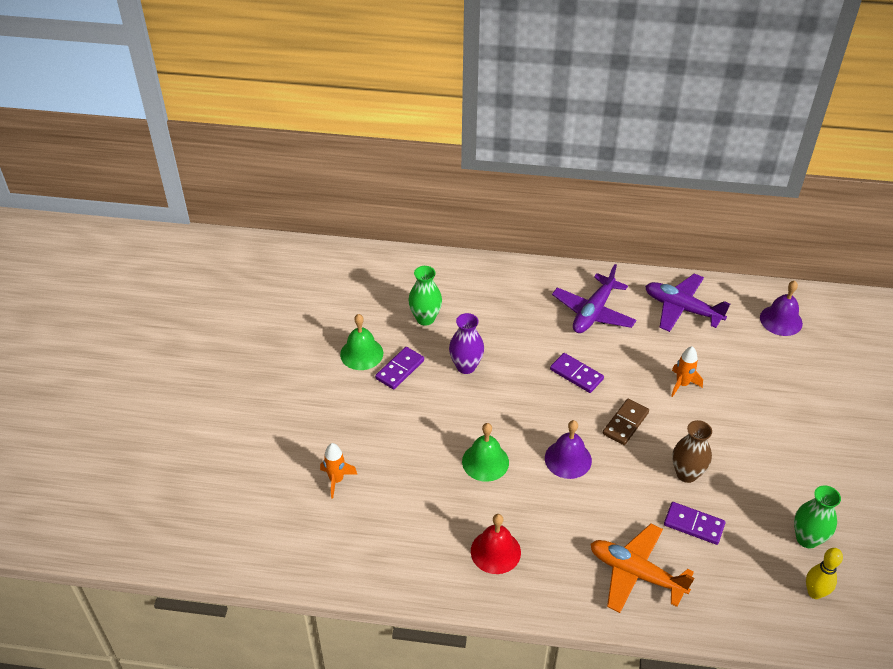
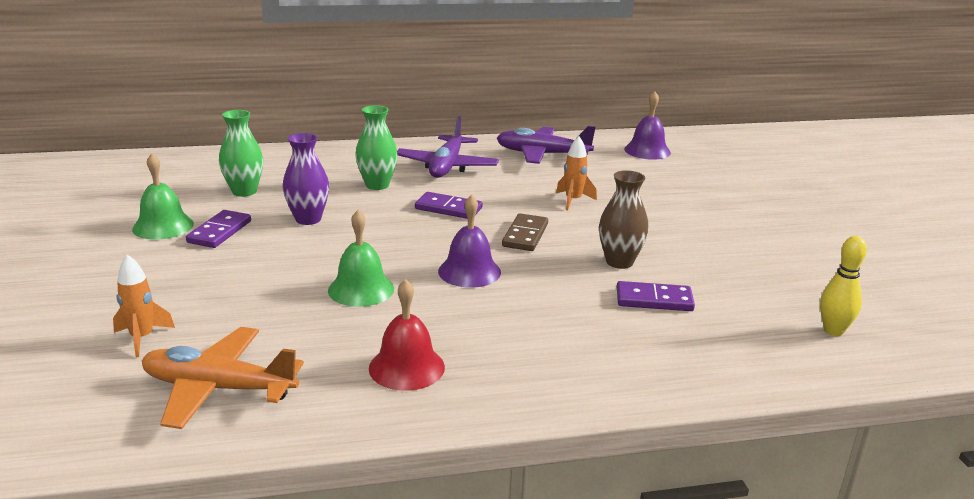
camera: 20 degrees left, 20 degrees down
orange plane [591,524,694,613] -> orange plane moved to [142,327,304,429]
green vase [794,485,841,549] -> green vase moved to [355,105,398,190]

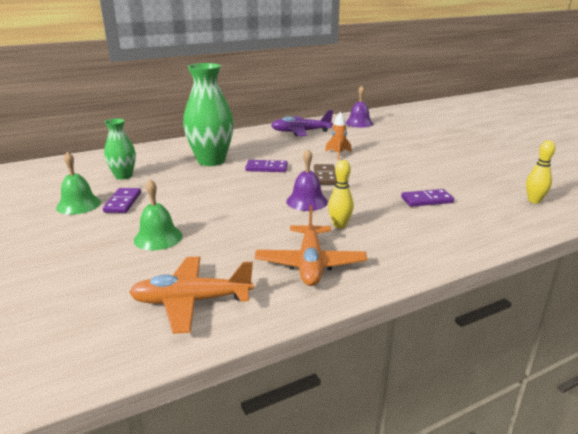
camera: 15 degrees left, 0 degrees up
orange rocket [113,254,175,357] -> none
purple vase [283,133,329,225] -> none
green bell [328,210,394,307] -> green bell moved to [134,179,183,250]
green vase [355,105,398,190] -> green vase [183,63,234,166], size x1.76
red bell [369,279,445,391] -> orange plane [255,205,367,286]
purple plane [397,116,499,178] -> none
brown vase [599,170,648,269] -> none
none -> yellow bowling pin [328,160,354,229]

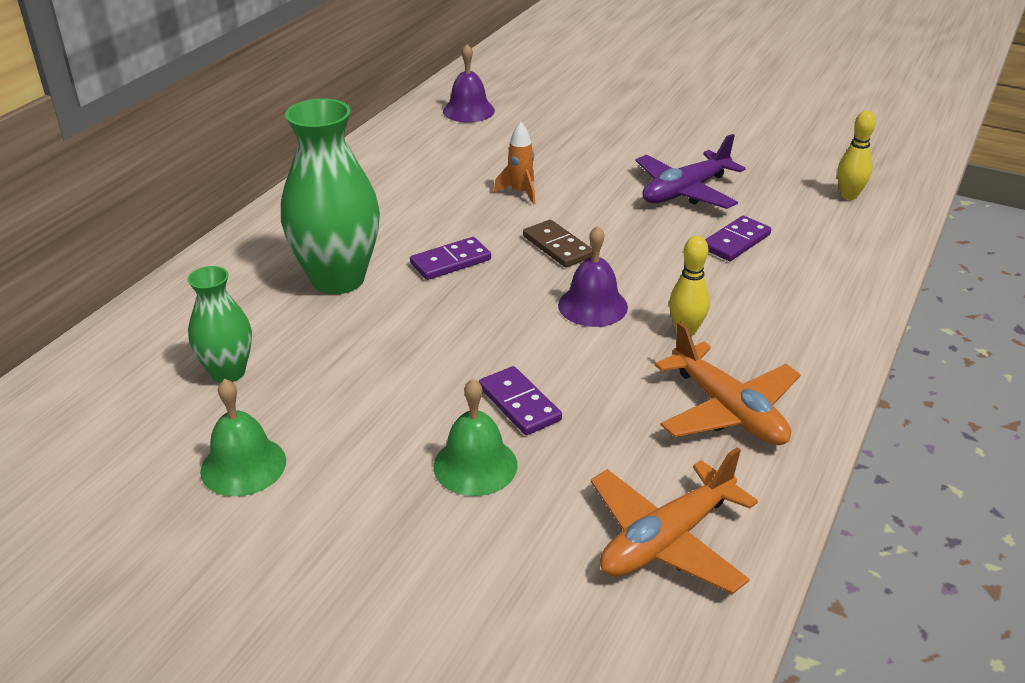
camera: 35 degrees left, 10 degrees up
purple domino [103,188,141,213] -> purple domino moved to [479,366,562,435]
purple plane [271,110,333,136] -> purple plane moved to [635,134,746,209]

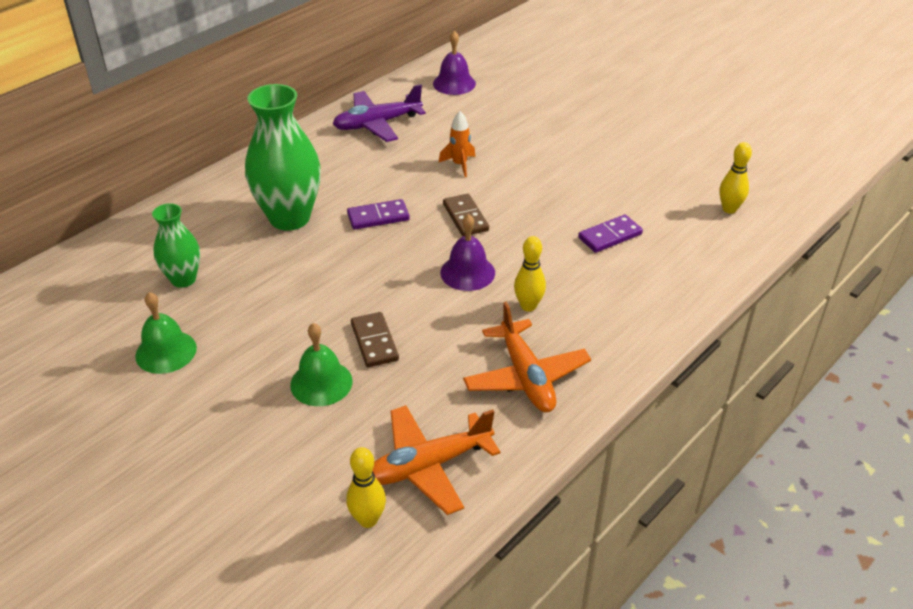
camera: 15 degrees right, 5 degrees up
purple domino [479,366,562,435] -> brown domino [351,312,399,367]
purple plane [635,134,746,209] -> purple plane moved to [333,84,426,142]
none -> yellow bowling pin [346,447,386,528]

